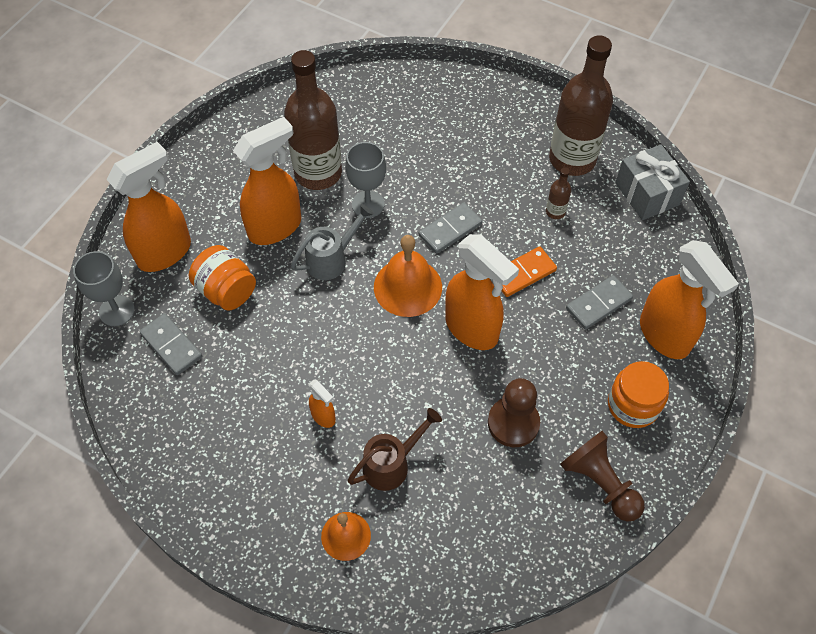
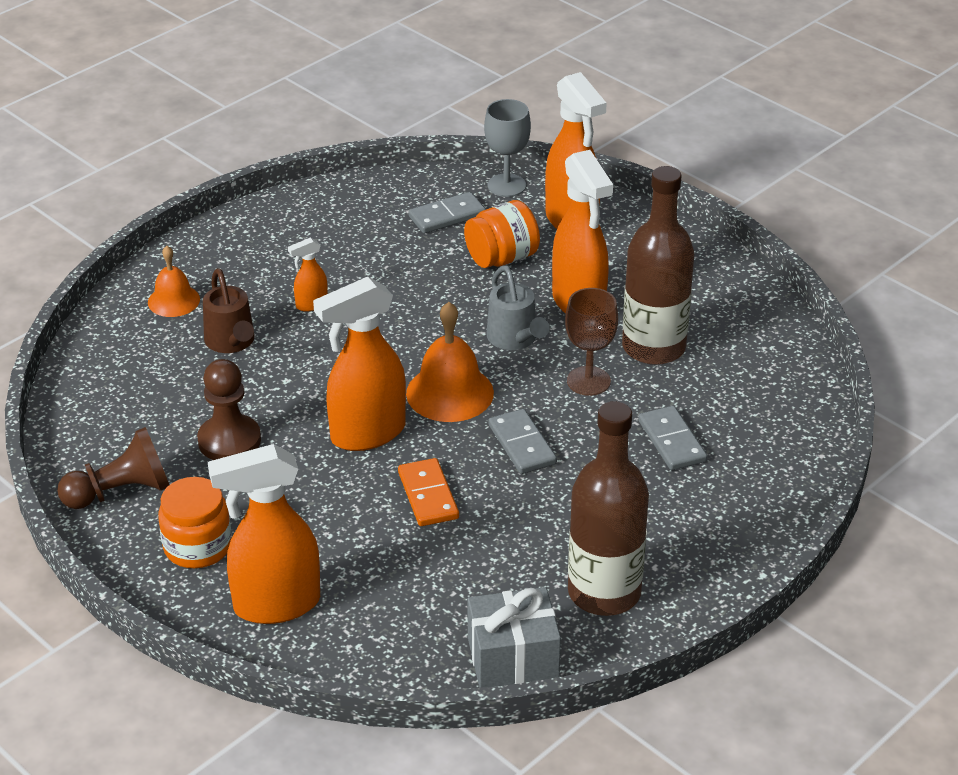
camera: 105 degrees right, 20 degrees down
grey goblet [345,142,386,218] -> brown goblet [565,288,618,396]
brown bottle [546,167,571,219] -> none
grey domino [566,275,633,329] -> grey domino moved to [638,405,708,470]

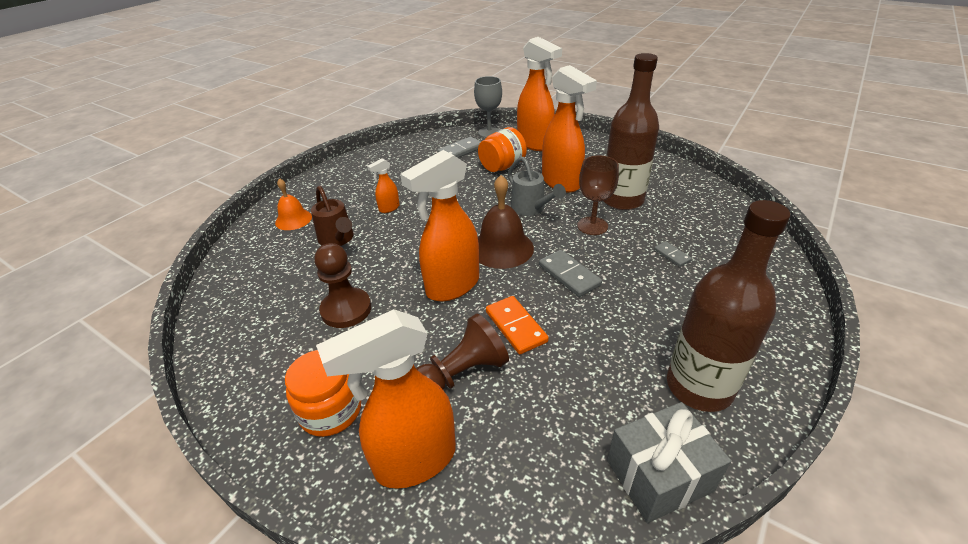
camera: 10 degrees left, 0 degrees up
brown pawn [57,427,169,509] -> brown pawn moved to [416,313,509,390]
orange bell [406,302,494,422] -> brown bell [478,175,534,269]
grey domino [638,405,708,470] -> grey domino [654,242,692,267], size x0.58

